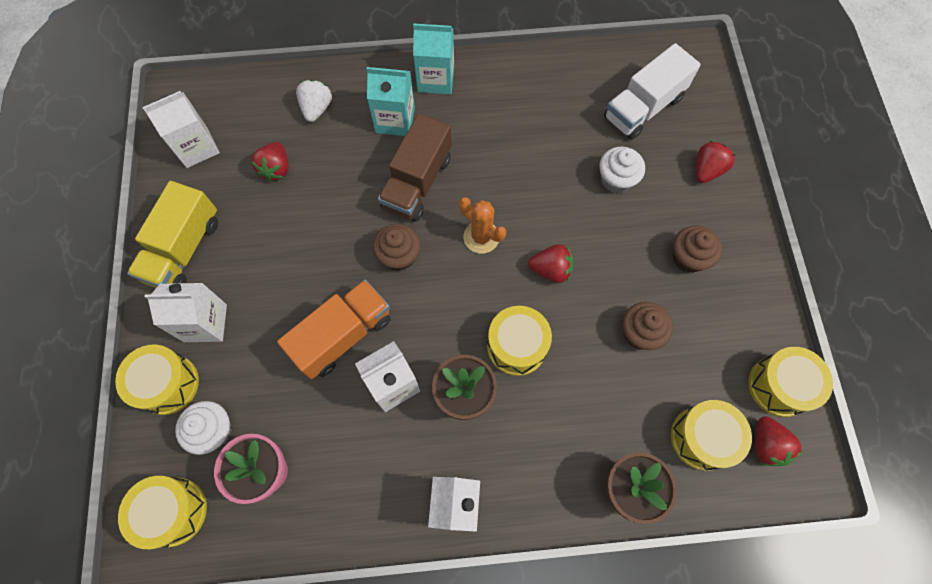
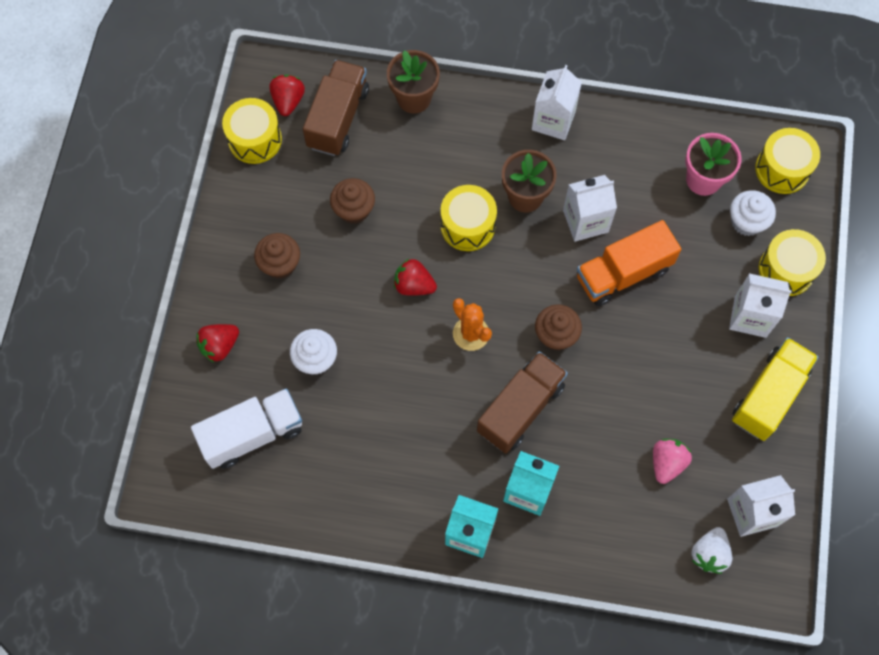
camera: 165 degrees left, 0 degrees up
red strawberry [251,142,289,182] -> pink strawberry [653,439,692,484]
white strawberry [296,80,332,122] -> white strawberry moved to [691,527,732,574]
yellow drum [671,400,752,471] -> brown truck [303,60,369,156]

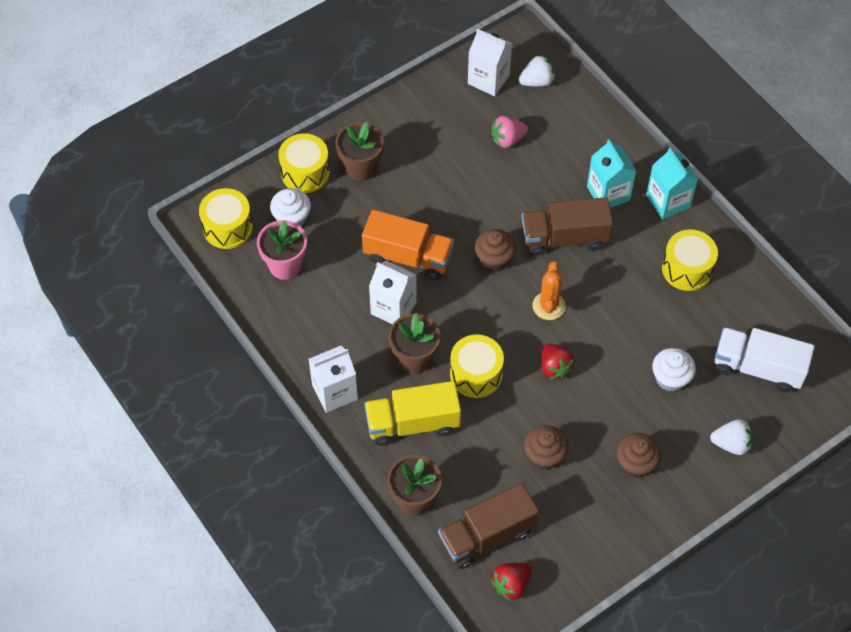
camera: 135 degrees left, 10 degrees down
red strawberry [196,324,239,363] -> white strawberry [710,419,753,455]
yellow drum [222,98,282,164] -> yellow drum moved to [662,229,718,291]
white carton [729,273,792,338] -> brown flower pot [335,122,384,181]
yellow truck [732,337,818,441] -> yellow truck moved to [364,381,461,446]

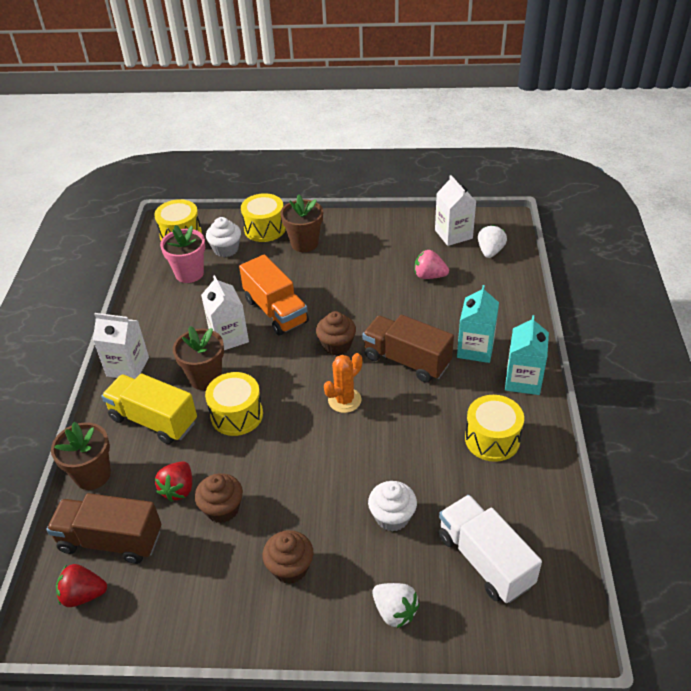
camera: 40 degrees right, 15 degrees down
white strawberry [519,55,555,87] -> white strawberry turned 90 degrees counterclockwise [478,225,507,258]
red strawberry [541,343,575,380] -> red strawberry moved to [155,461,192,502]

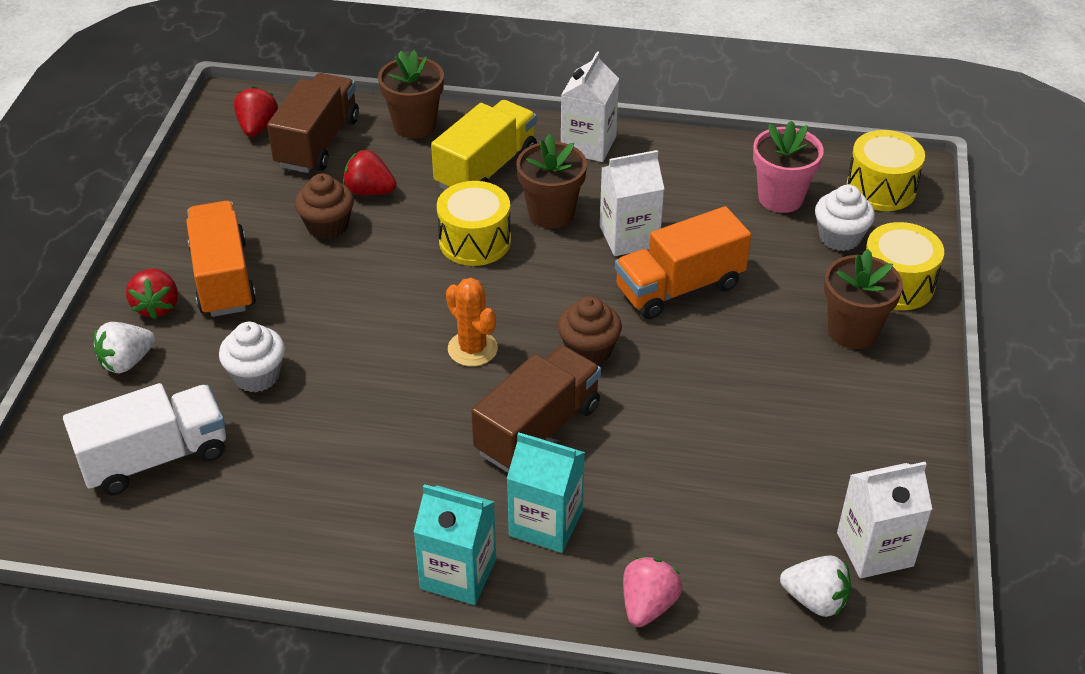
camera: 95 degrees right, 0 degrees up
brown cupcake [263,530,314,584] -> orange truck [186,201,256,317]
pink strawberry [415,250,449,279] -> pink strawberry moved to [623,556,682,627]
yellow drum [465,395,524,462] -> none
none -> red strawberry [126,268,178,319]

